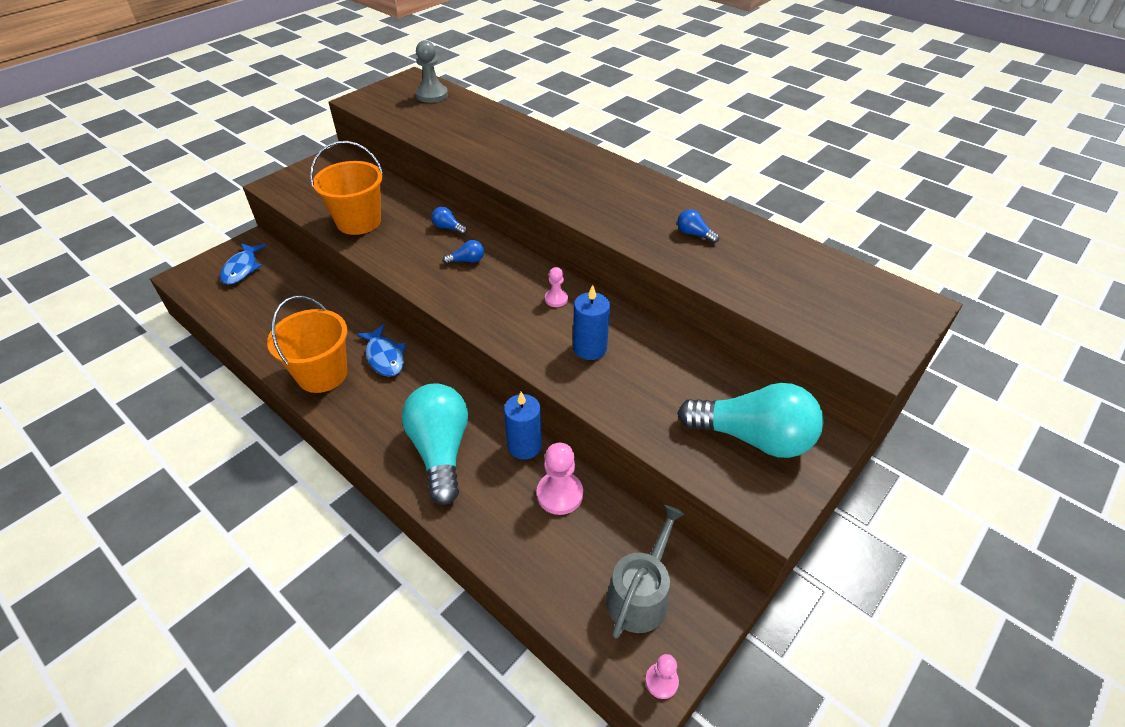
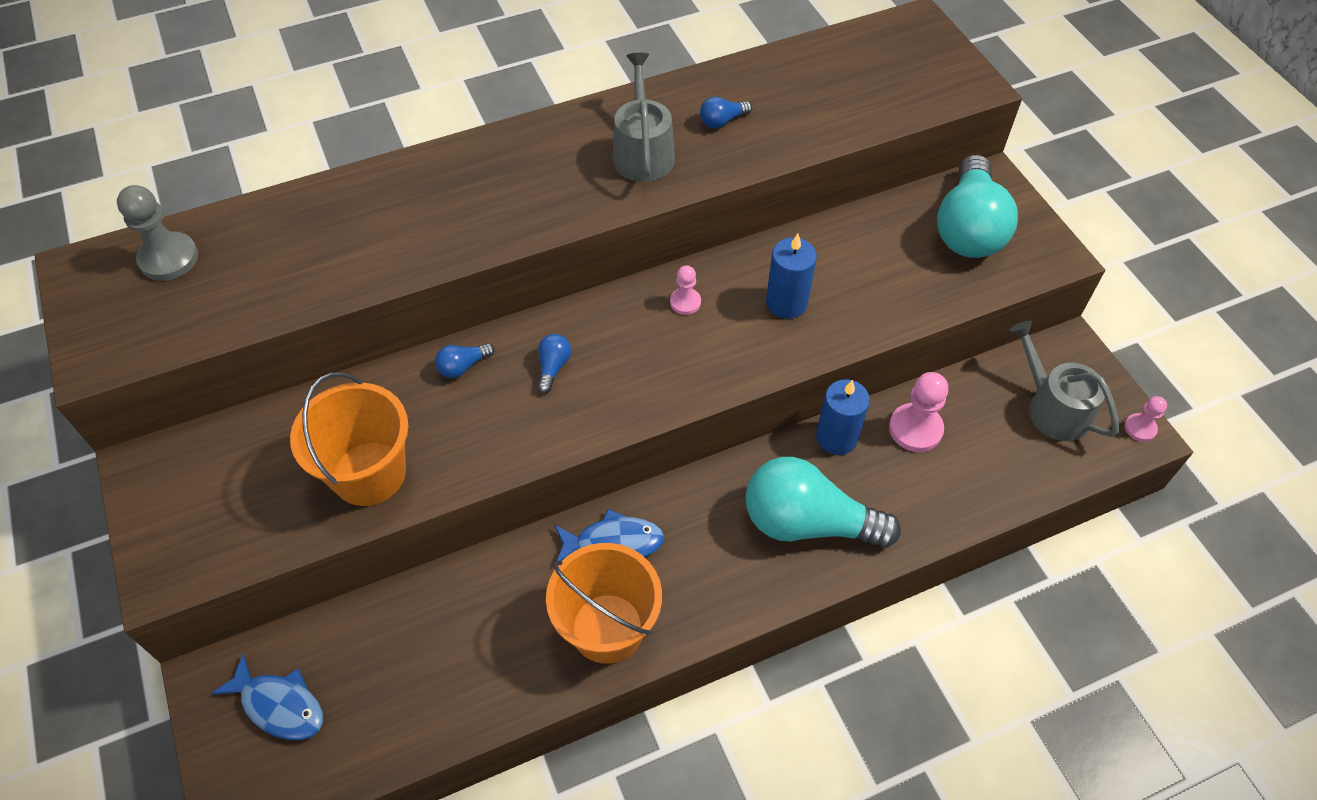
camera: 65 degrees left, 10 degrees up
turquoise light bulb [677,383,824,458] -> turquoise light bulb turned 150 degrees clockwise [937,155,1018,258]
none -> grey watering can [613,53,675,182]

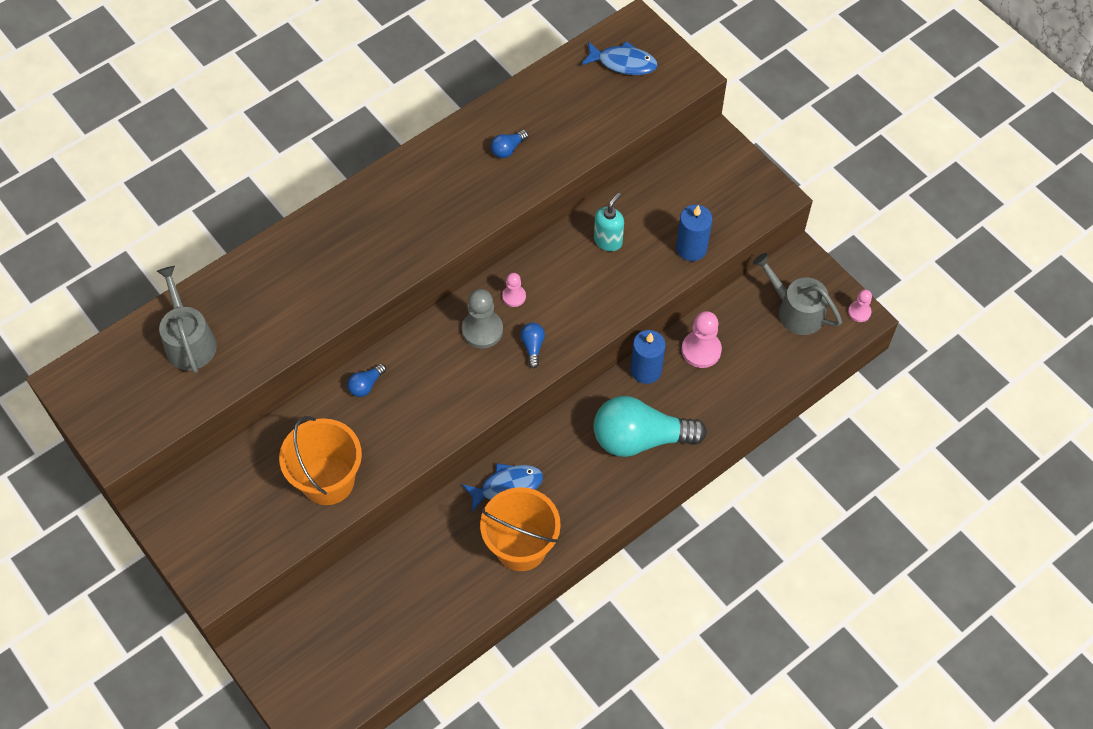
camera: 15 degrees left, 5 degrees up
grey pawn [117,185,198,281] -> grey pawn moved to [462,289,503,348]
blue fish [211,654,323,740] -> blue fish moved to [581,41,657,75]
blue light bulb [538,334,571,393] -> blue light bulb moved to [520,323,545,368]
grey watering can [613,53,675,182] -> grey watering can moved to [157,266,217,373]
blue candle [766,233,817,319] -> blue candle moved to [676,205,713,261]
turquoise light bulb [937,155,1018,258] -> none
none -> turquoise soap dispenser [594,193,624,251]

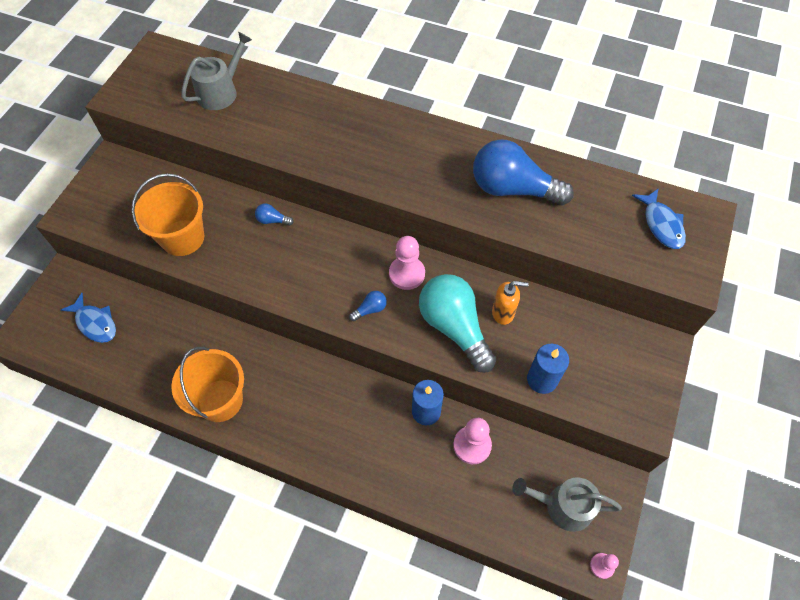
camera: 60 degrees right, 0 degrees up
grey pawn [462,289,503,348] -> none
blue fish [462,463,543,512] -> blue fish moved to [61,293,116,343]
blue light bulb [491,130,528,158] -> blue light bulb [473,139,574,205], size x2.49
pink pawn [502,273,526,307] -> pink pawn [389,236,425,290], size x1.72
turquoise soap dispenser [594,193,624,251] -> orange soap dispenser [492,281,528,325]
turquoise light bulb [594,396,707,457] -> turquoise light bulb moved to [419,274,496,373]
grey watering can [753,253,842,335] -> grey watering can turned 90 degrees counterclockwise [512,477,622,532]

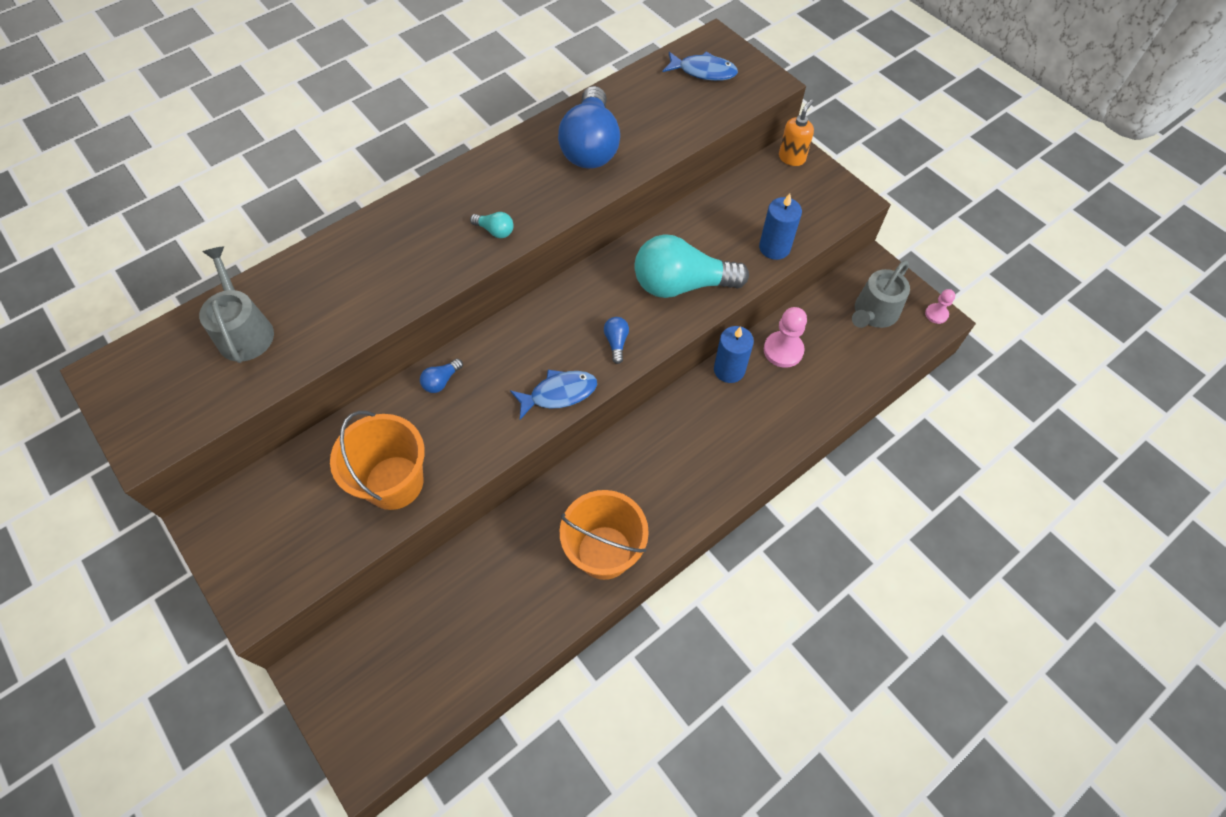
camera: 60 degrees left, 0 degrees up
blue fish [61,293,116,343] -> blue fish moved to [510,370,597,420]
pink pawn [389,236,425,290] -> none
blue light bulb [473,139,574,205] -> blue light bulb turned 45 degrees counterclockwise [558,86,620,169]
orange soap dispenser [492,281,528,325] -> orange soap dispenser moved to [779,99,814,166]
none -> turquoise light bulb [470,212,513,238]

